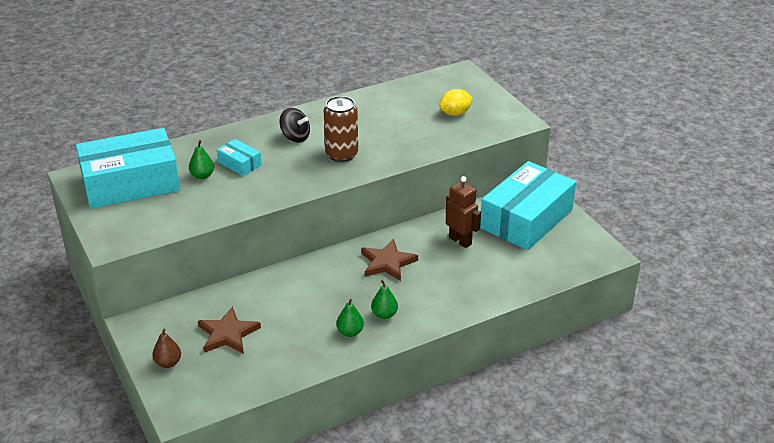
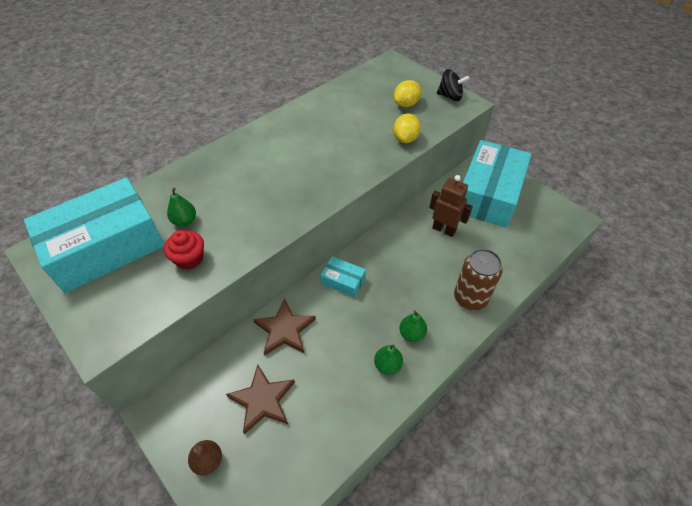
camera: 15 degrees left, 15 degrees up
turquoise box [217,139,261,176] -> turquoise box moved to [320,256,366,298]
black spinning top [280,108,310,143] -> black spinning top moved to [437,69,470,101]
brown can [324,96,358,162] -> brown can moved to [454,249,503,311]
brown star [361,239,418,281] -> brown star moved to [253,299,316,356]
none -> red cupcake [164,230,204,270]
none -> yellow lemon [393,114,421,143]

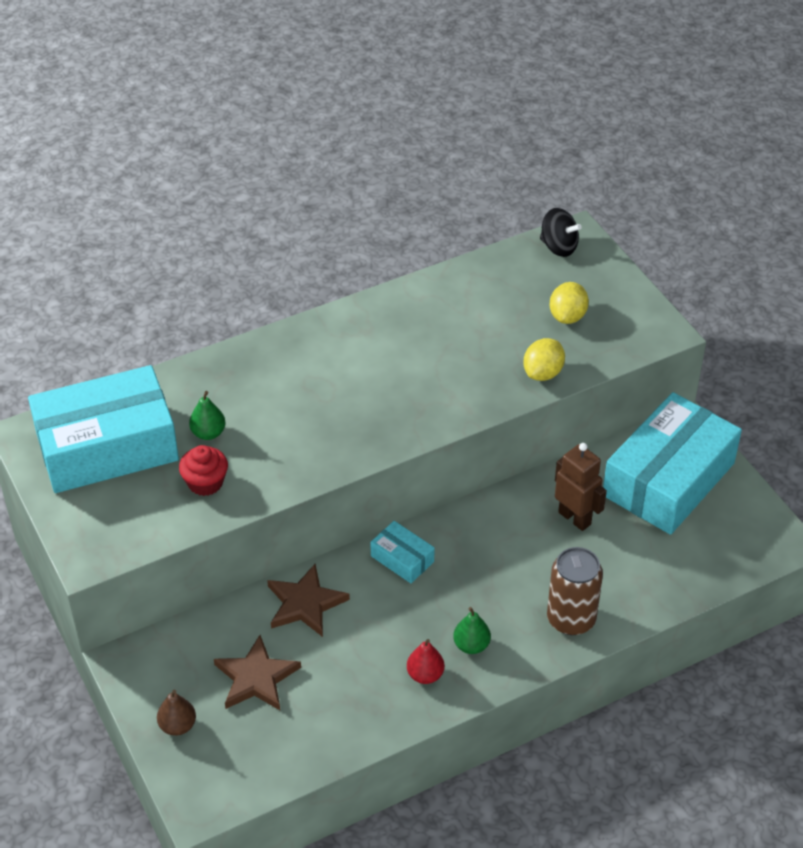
camera: 15 degrees right, 5 degrees down
green pear [374,345,403,375] -> red pear [407,639,445,684]
yellow lemon [394,80,421,107] -> yellow lemon turned 45 degrees counterclockwise [550,282,589,324]
black spinning top [437,69,470,101] -> black spinning top moved to [540,208,582,257]

